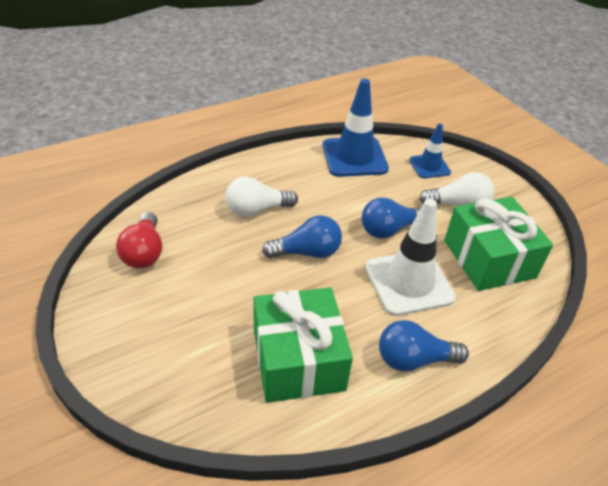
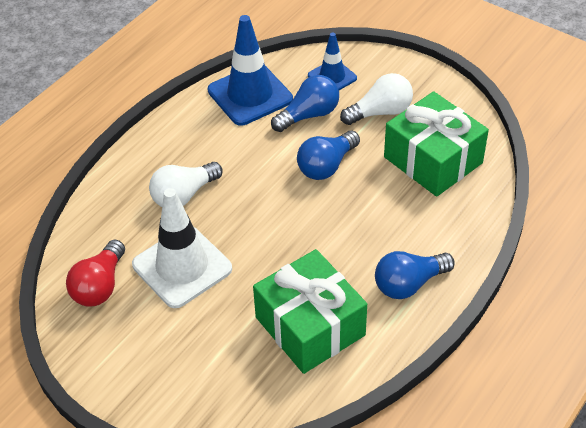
camera: 20 degrees left, 5 degrees up
red light bulb [116,212,162,268] -> red light bulb turned 45 degrees clockwise [66,240,125,307]
blue light bulb [262,215,342,258] -> blue light bulb moved to [271,75,339,132]
white traffic cone [365,199,456,316] -> white traffic cone moved to [132,188,232,308]

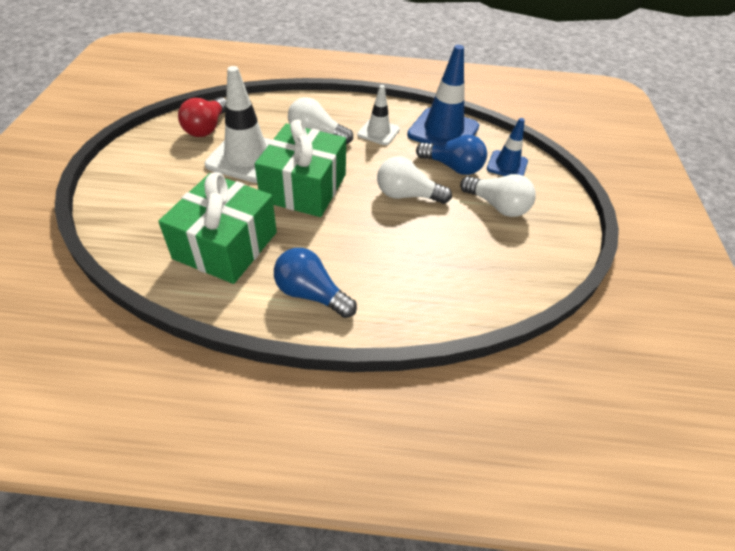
camera: 55 degrees right, 0 degrees up
red light bulb [66,240,125,307] -> red light bulb turned 60 degrees counterclockwise [178,97,226,137]
blue light bulb [297,131,360,180] -> white light bulb [377,156,452,204]
green gift [384,91,489,197] -> green gift moved to [255,119,346,217]
none -> white traffic cone [357,85,400,145]

